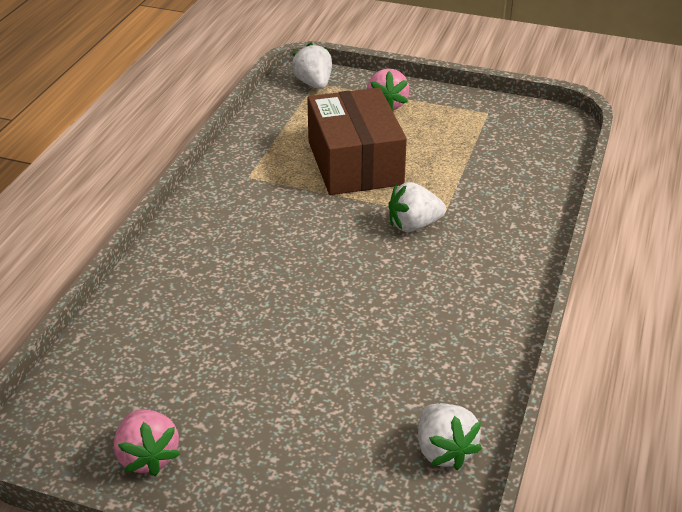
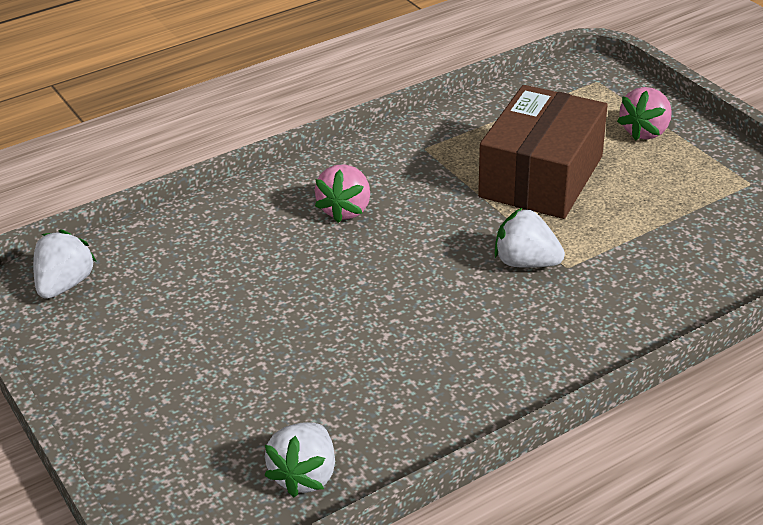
camera: 40 degrees right, 0 degrees up
pink strawberry [114,409,180,476] -> pink strawberry moved to [315,165,370,223]
white strawberry [292,42,332,89] -> white strawberry moved to [33,230,97,299]

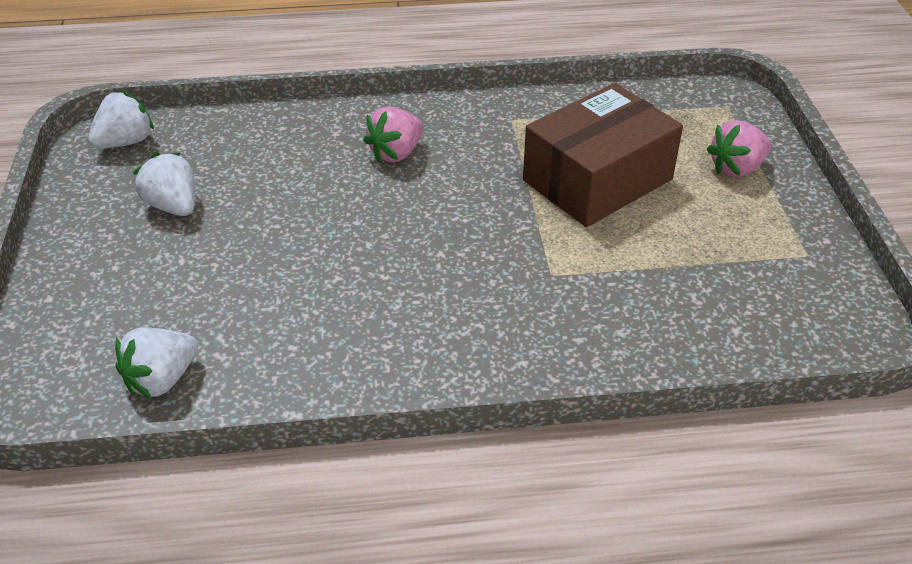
camera: 25 degrees right, 5 degrees up
white strawberry [494,208,565,268] -> white strawberry moved to [133,152,195,216]

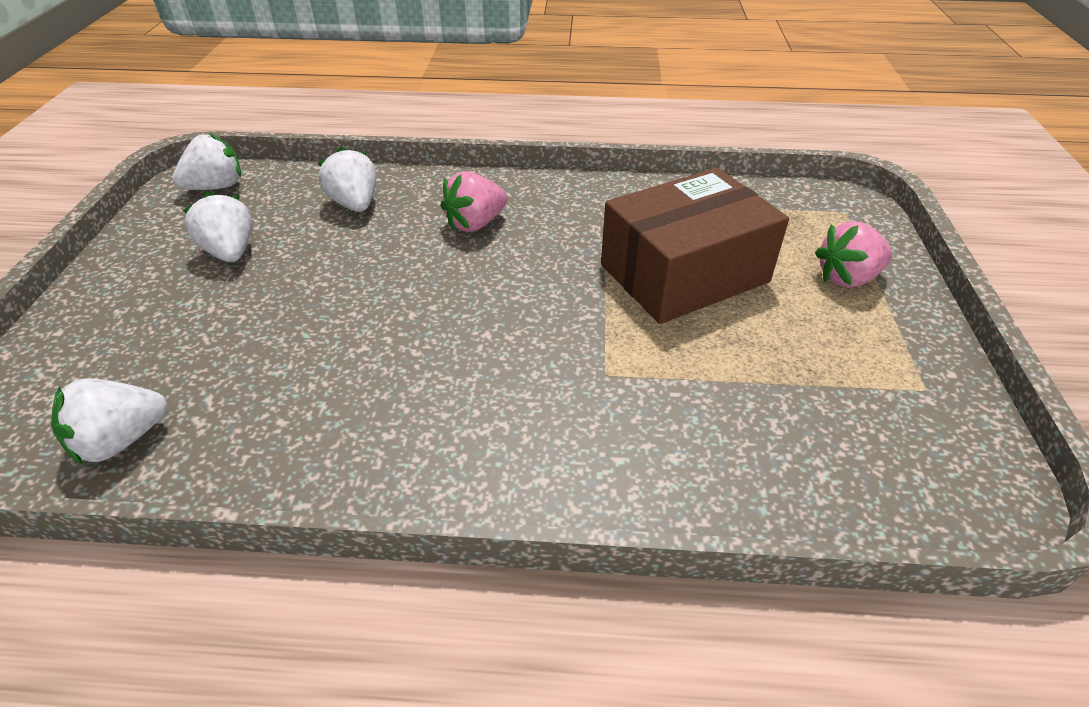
camera: 10 degrees right, 0 degrees up
none -> white strawberry [317,146,376,212]

